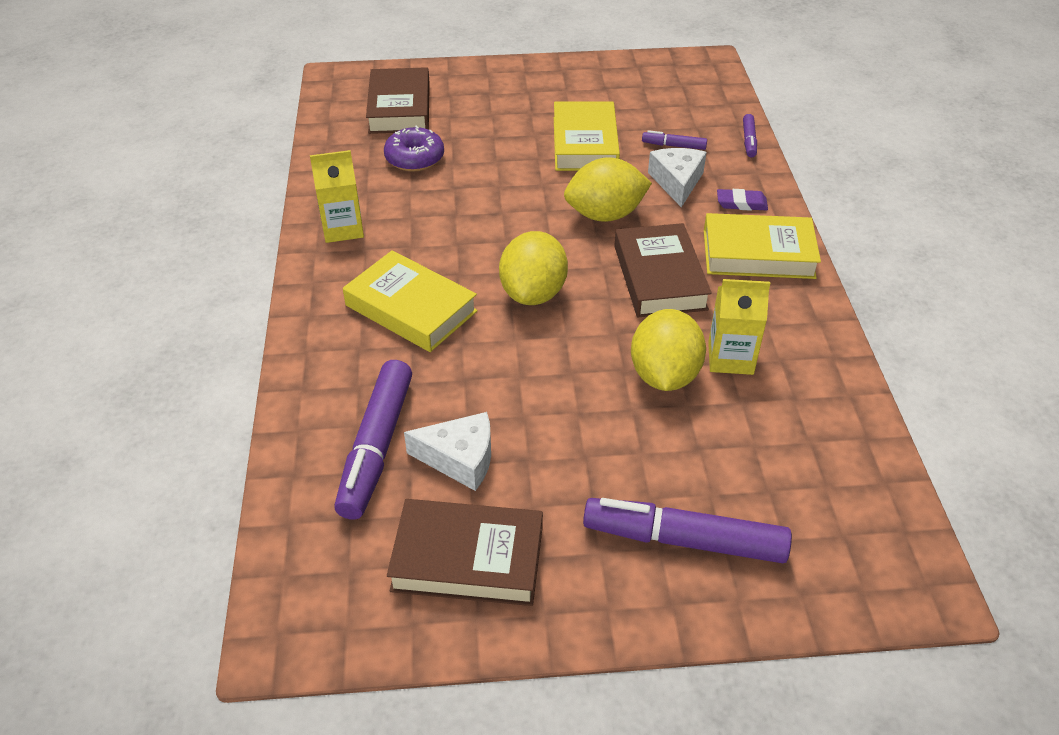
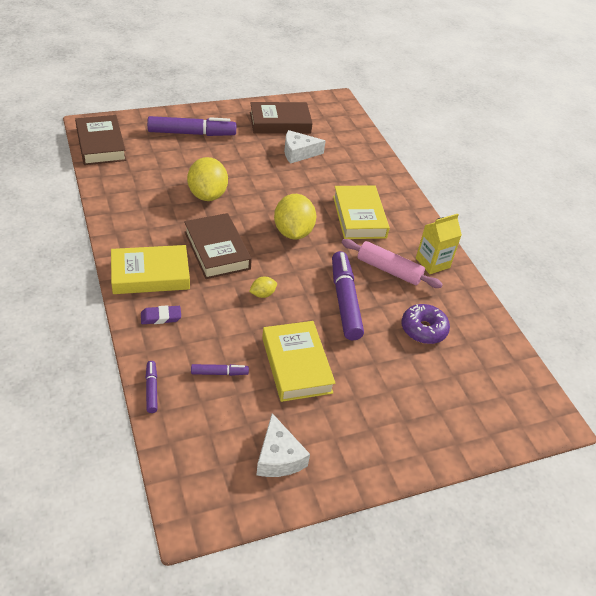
camera: 160 degrees right, 0 degrees up
purple marker [334,360,412,520] -> purple marker moved to [332,251,364,340]
yellow book [343,250,478,352] -> yellow book turned 60 degrees clockwise [333,185,390,239]
brown book [366,67,430,134] -> brown book moved to [75,115,126,165]
yellow lemon [564,157,652,222] -> yellow lemon [249,277,277,298], size x0.46
white cheese [648,148,707,207] -> white cheese moved to [256,413,310,477]
yellow carton [708,279,770,375] -> none
none -> pink rolling pin [342,239,443,288]

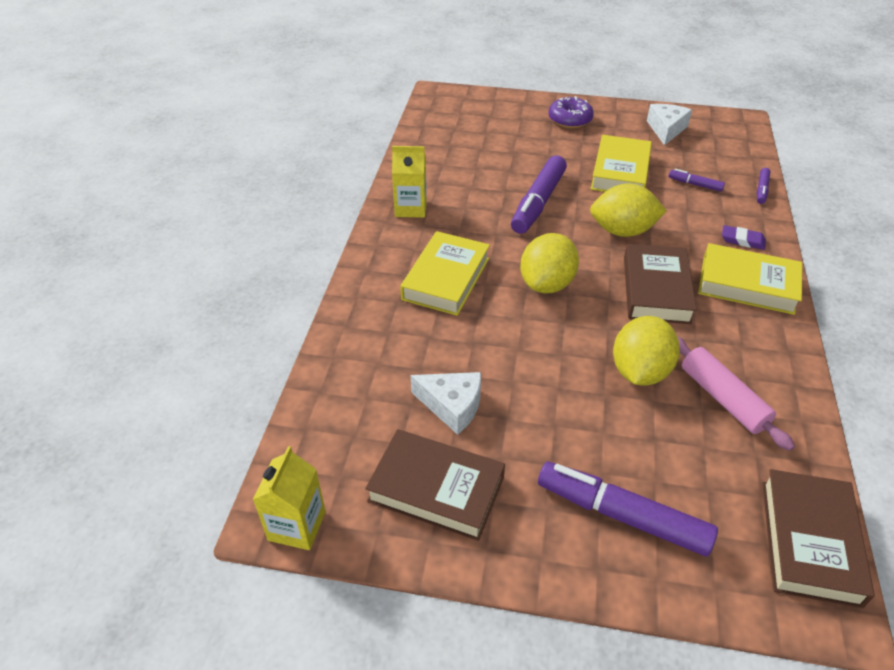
camera: 145 degrees left, 0 degrees up
yellow lemon [249,277,277,298] -> yellow lemon [590,183,667,237], size x2.16
pink rolling pin [342,239,443,288] -> pink rolling pin moved to [677,336,795,451]
purple donut [401,304,450,344] -> purple donut moved to [549,96,594,128]
none -> yellow carton [253,446,326,550]

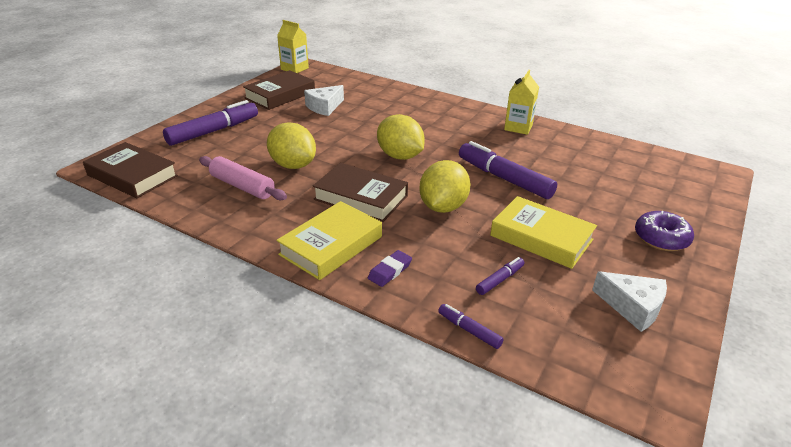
camera: 110 degrees right, 10 degrees down
yellow book [400,231,490,316] -> none
pink rolling pin [677,336,795,451] -> pink rolling pin turned 45 degrees clockwise [199,156,287,200]

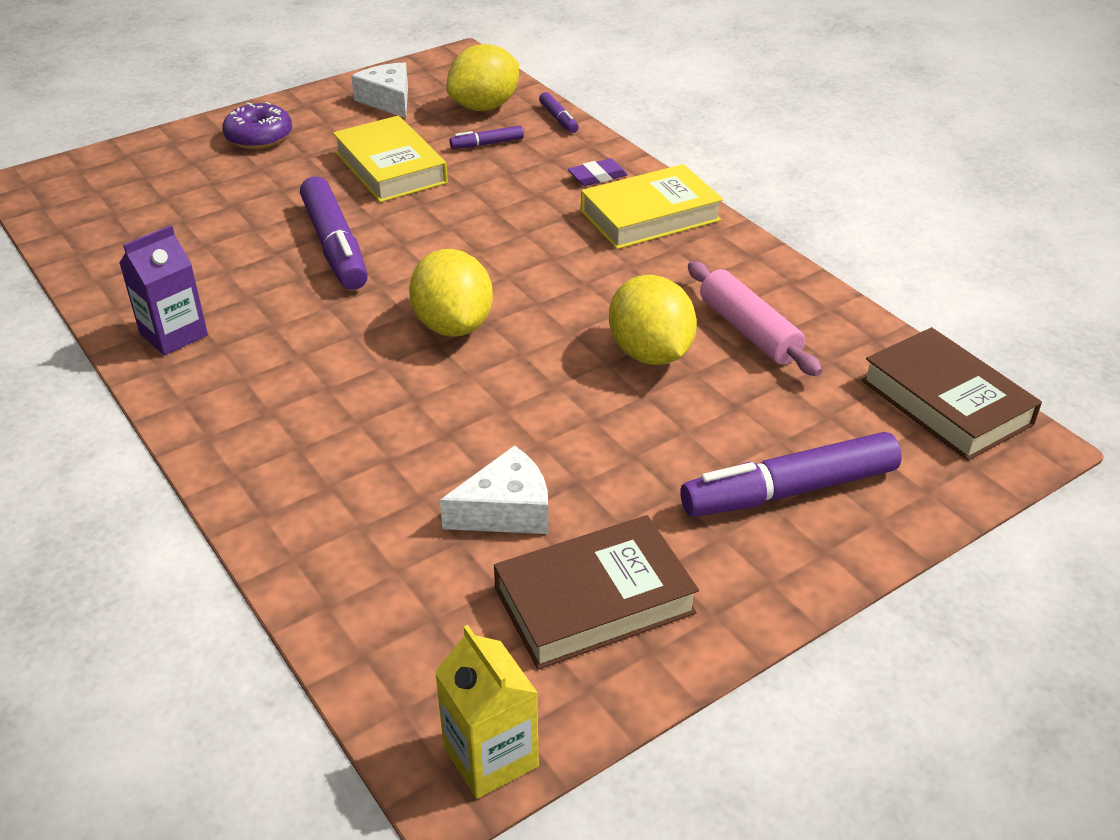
camera: 155 degrees left, 5 degrees up
brown book [313,163,408,222] -> none
yellow lemon [419,160,471,213] -> yellow lemon moved to [446,44,519,111]
yellow carton [504,70,539,135] -> purple carton [119,225,208,356]

